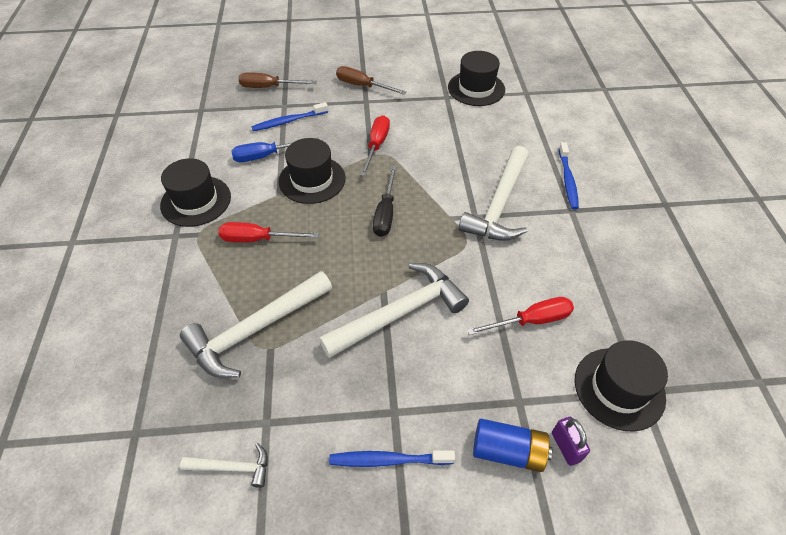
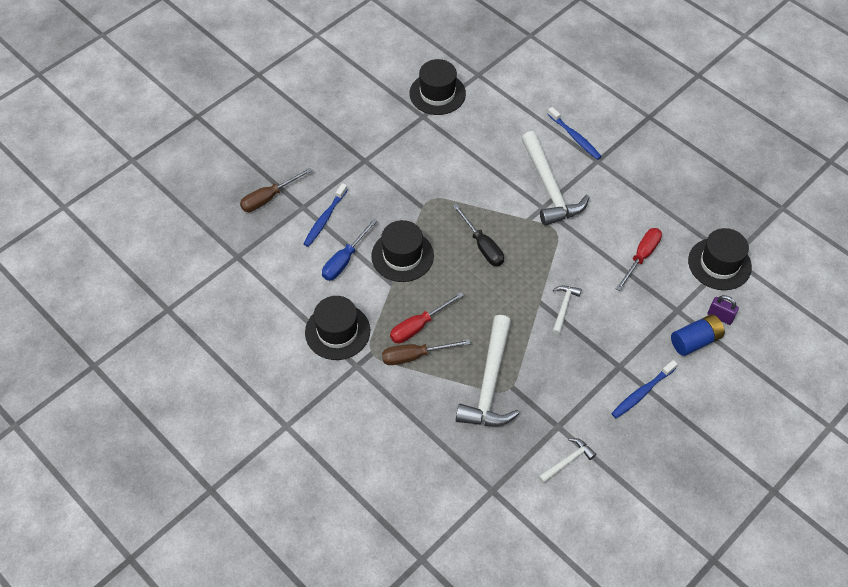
camera: 40 degrees left, 5 degrees up
white hammer [319,263,469,358] -> white hammer [552,285,582,335], size x0.48
brown screwdriver [336,66,407,95] -> brown screwdriver moved to [382,339,471,365]
red screwdriver [361,116,390,176] -> none

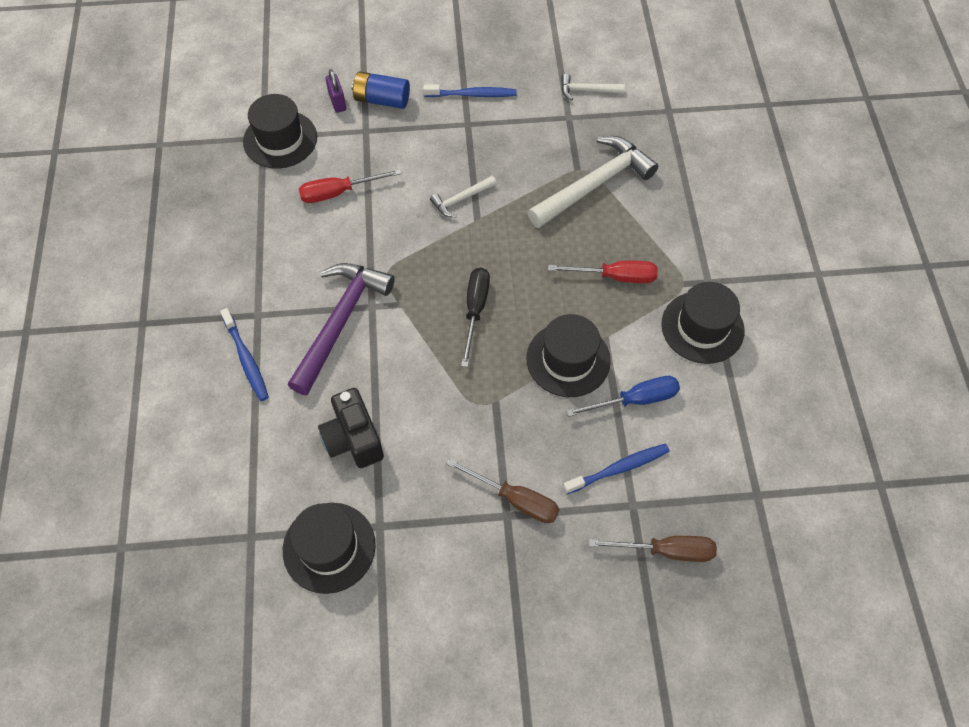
camera: 140 degrees left, 5 degrees up
brown screwdriver [382,339,471,365] -> brown screwdriver moved to [447,458,560,523]
white hammer [522,131,590,226] -> purple hammer [288,263,395,395]
blue toothbrush [548,107,602,160] -> blue toothbrush turned 150 degrees clockwise [220,308,269,401]
none -> black camera [318,388,384,468]

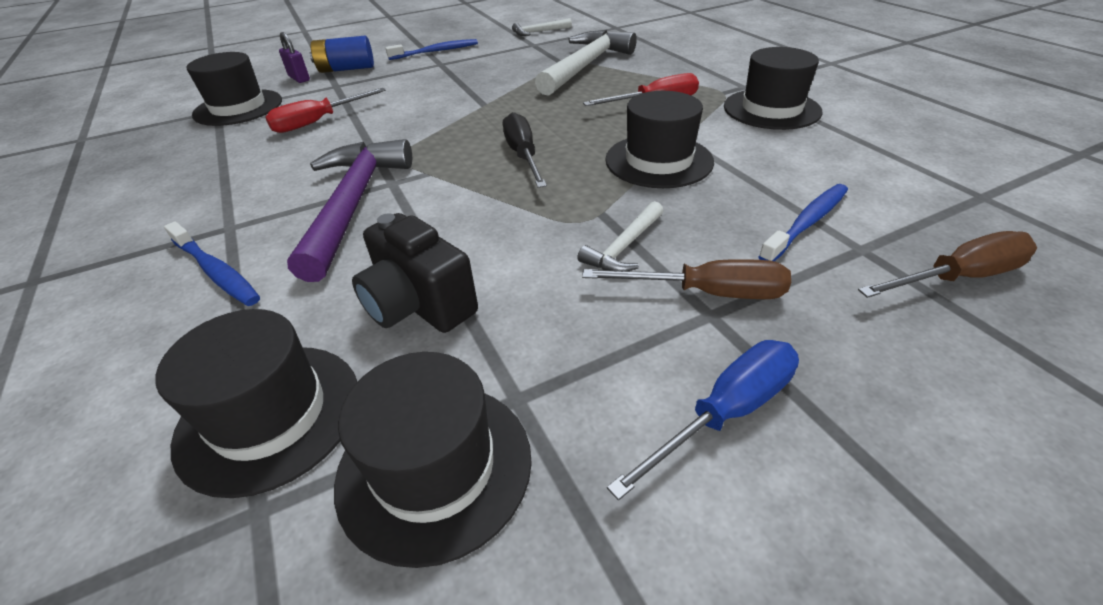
camera: 20 degrees left, 20 degrees down
white hammer [430,176,497,217] -> white hammer moved to [577,201,663,271]
blue screwdriver [566,376,680,417] -> blue screwdriver moved to [607,340,799,500]
none -> black hat [156,309,357,498]

